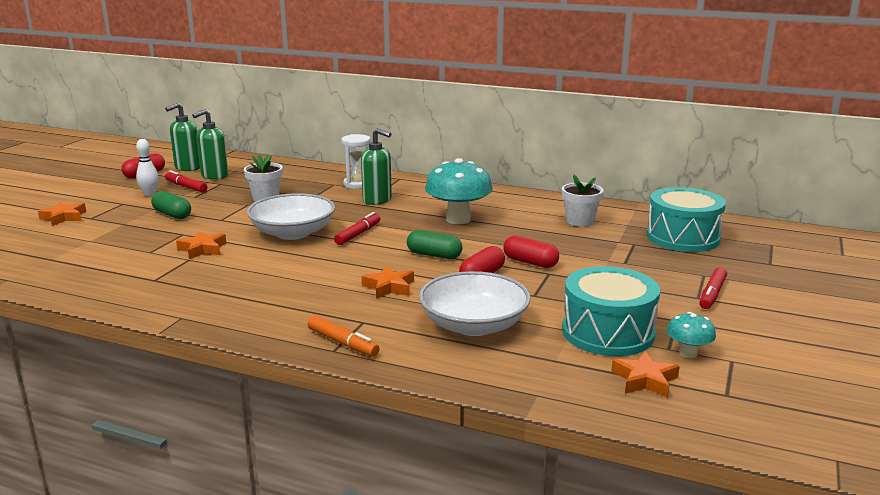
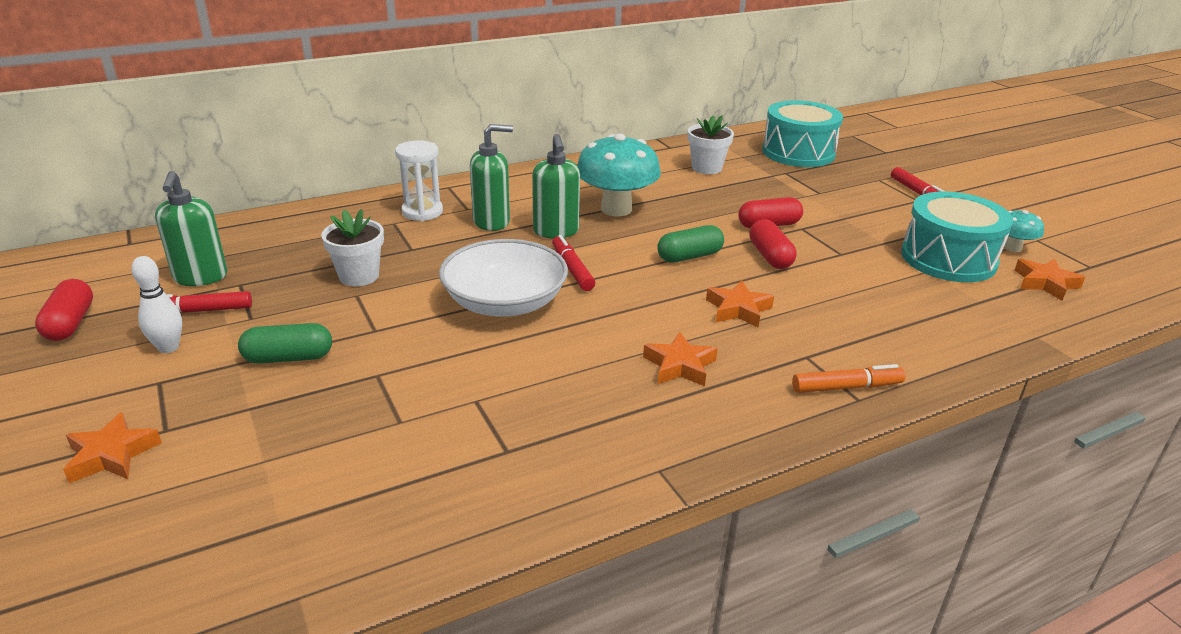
camera: 50 degrees left, 10 degrees up
green soap dispenser [165,103,200,171] -> green soap dispenser moved to [532,134,580,239]
orange star [176,231,227,259] -> orange star moved to [643,332,718,386]
white bowl [419,271,531,336] -> none

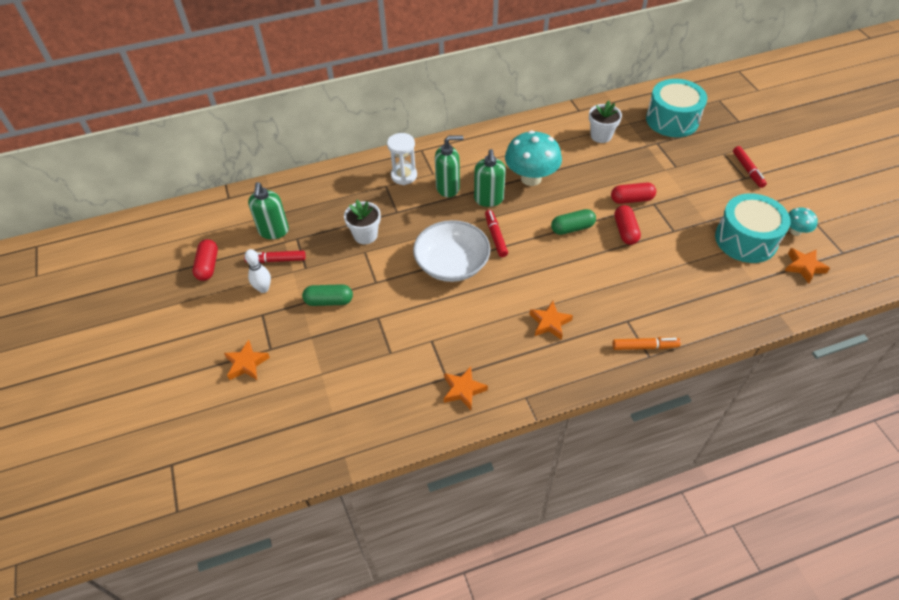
camera: 10 degrees right, 20 degrees up
orange star [706,280,774,327] -> orange star moved to [444,366,488,410]

